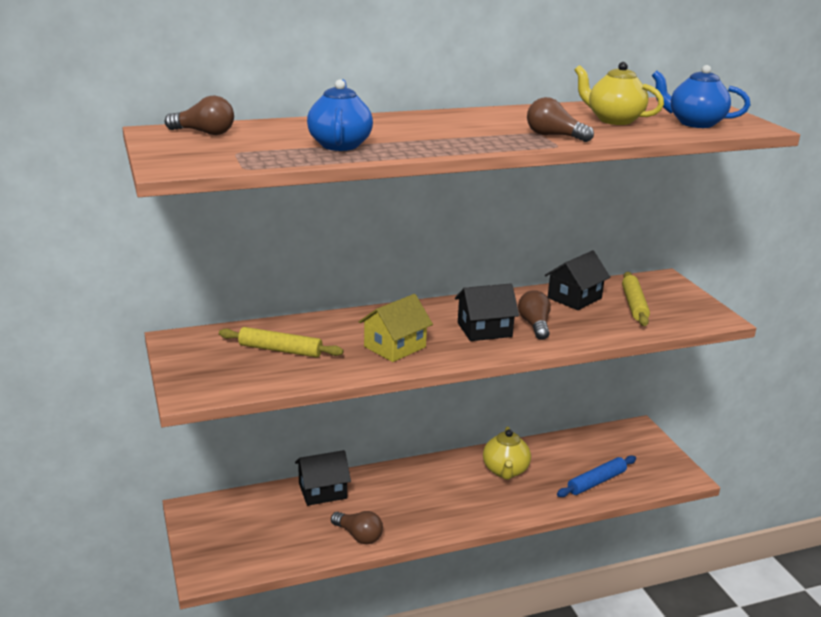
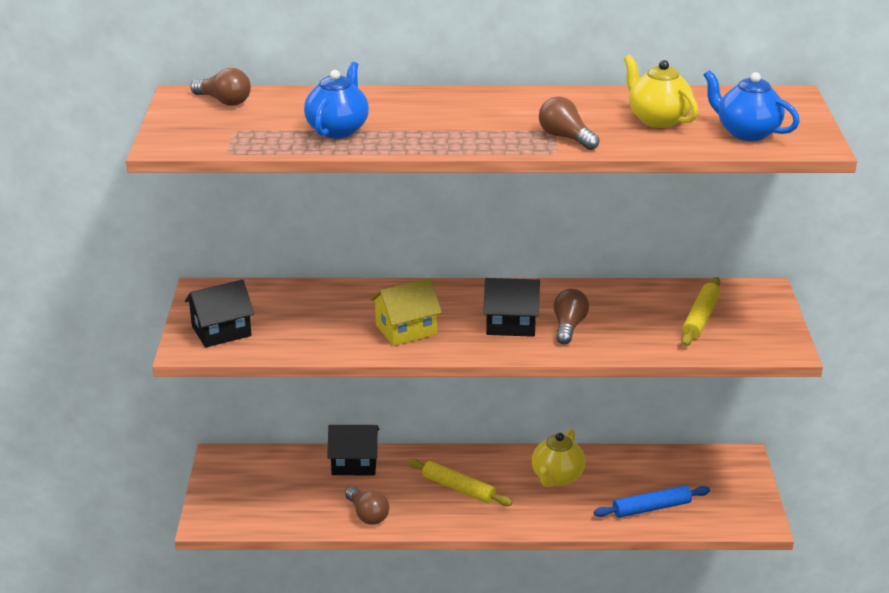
camera: 20 degrees right, 5 degrees up
yellow rolling pin [219,327,344,357] -> yellow rolling pin moved to [407,458,513,506]
black house [545,250,610,310] -> black house moved to [185,280,254,348]

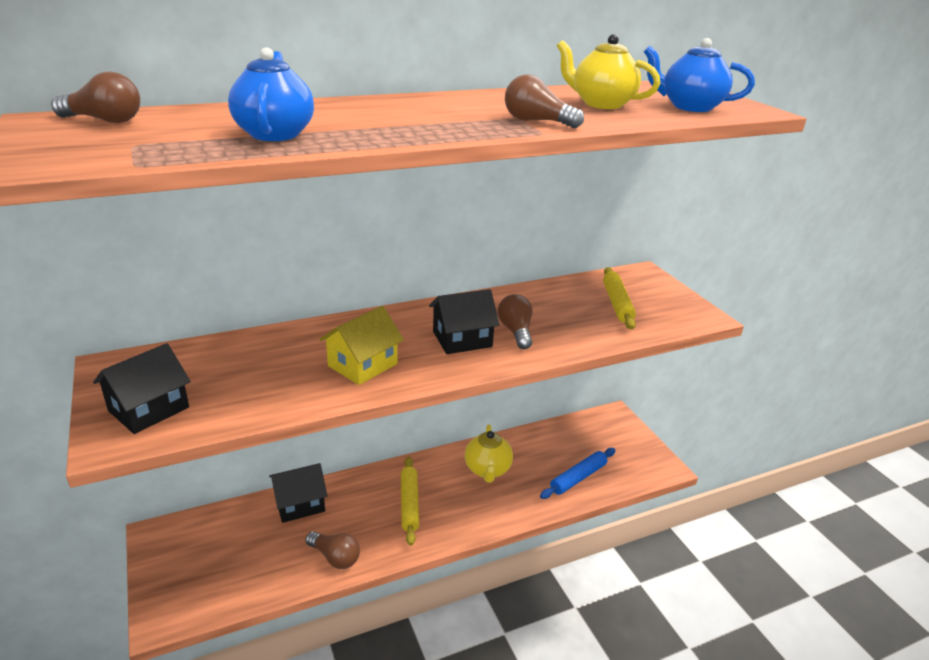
camera: 25 degrees left, 0 degrees up
yellow rolling pin [407,458,513,506] -> yellow rolling pin turned 75 degrees clockwise [401,457,419,546]

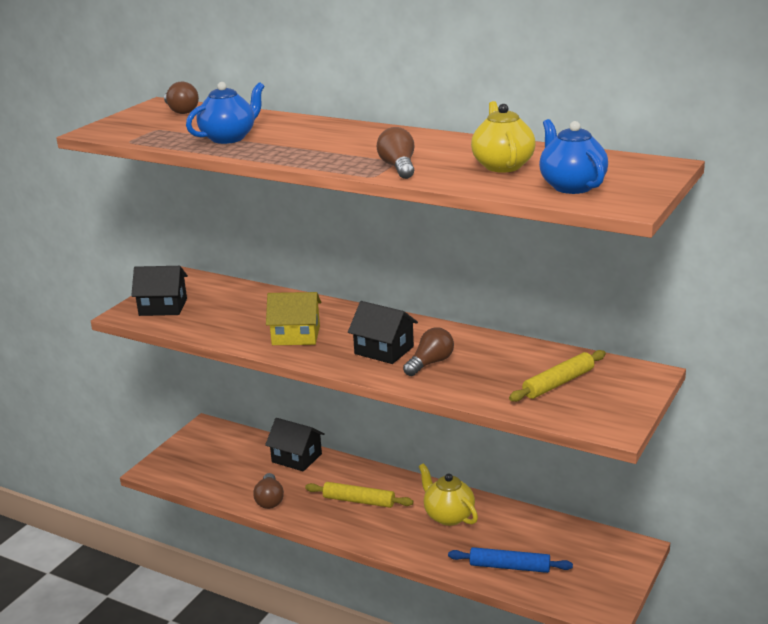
camera: 55 degrees right, 5 degrees down
yellow rolling pin [401,457,419,546] -> yellow rolling pin turned 60 degrees clockwise [305,482,413,508]
yellow teapot [465,424,513,483] -> yellow teapot turned 90 degrees clockwise [419,463,478,526]

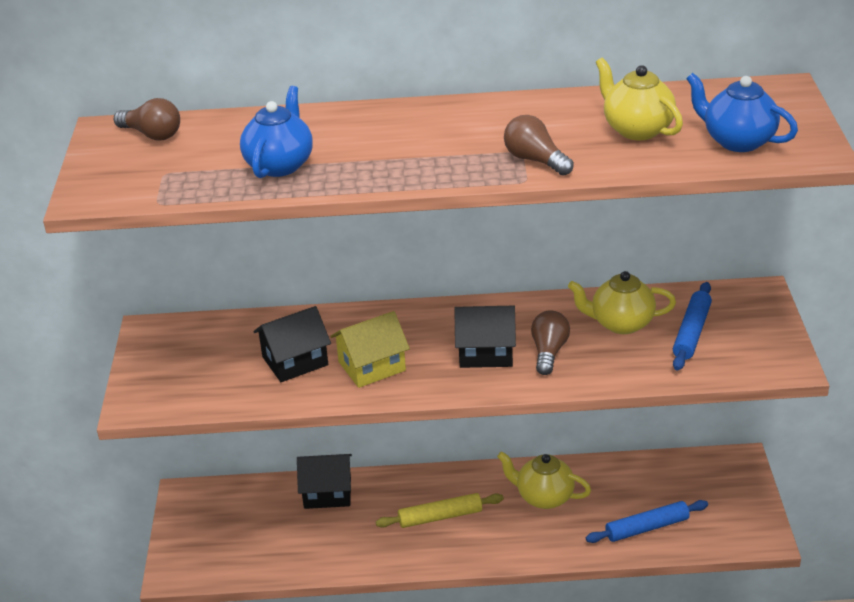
camera: 30 degrees left, 10 degrees up
black house [131,266,188,316] -> black house moved to [254,306,331,382]
brown light bulb [253,473,284,509] -> none
yellow rolling pin [509,350,606,402] -> blue rolling pin [673,282,712,371]
none -> yellow teapot [568,271,676,334]

